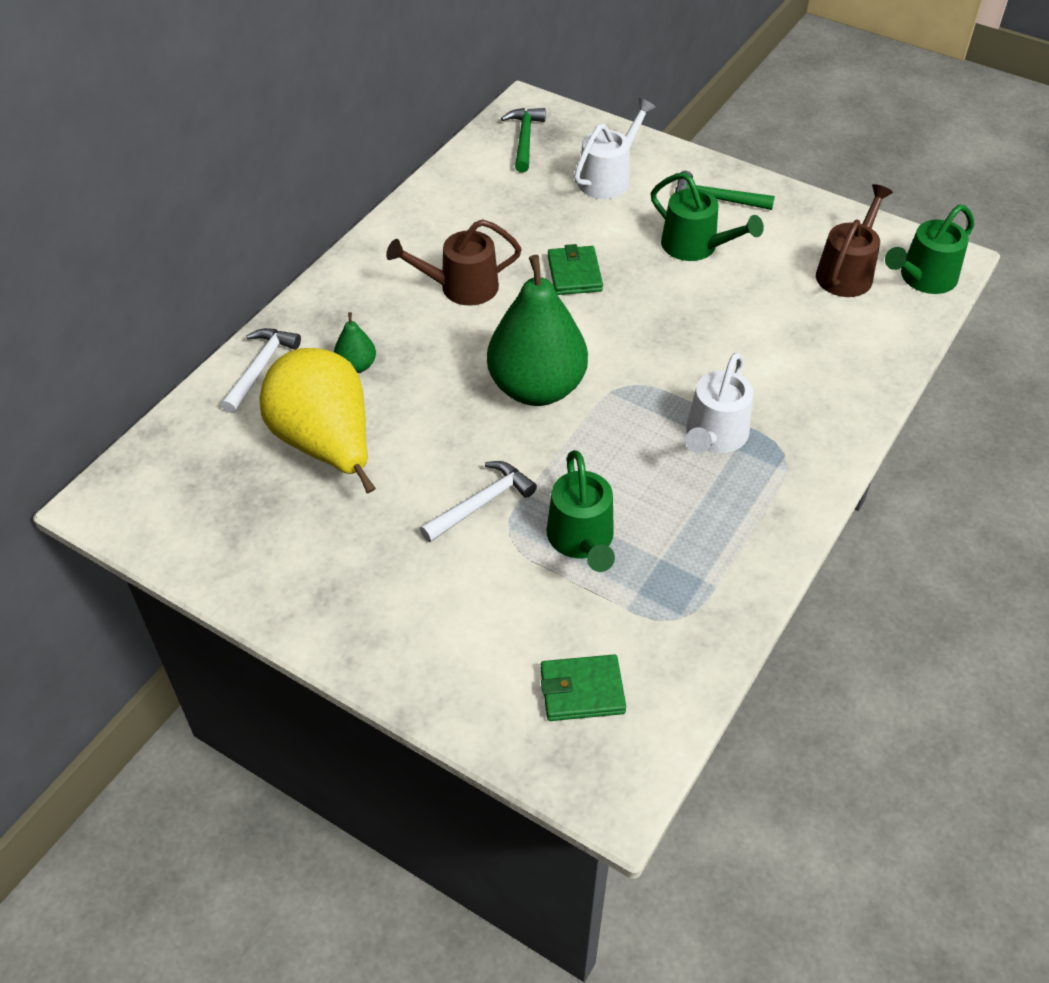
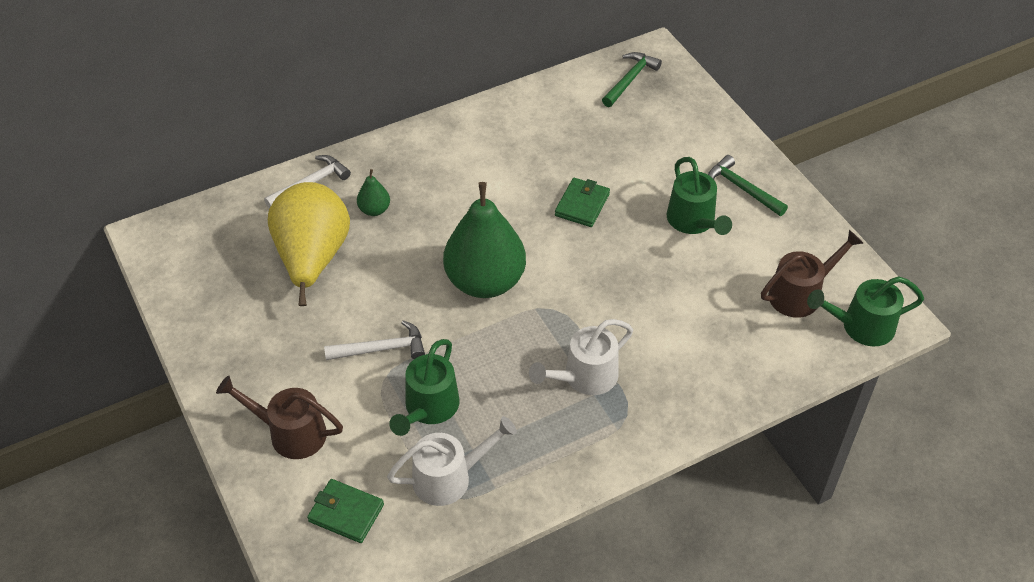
camera: 30 degrees right, 0 degrees up
brown watering can [386,219,522,306] -> brown watering can moved to [216,376,343,459]
white watering can [574,98,656,199] -> white watering can moved to [387,416,517,506]

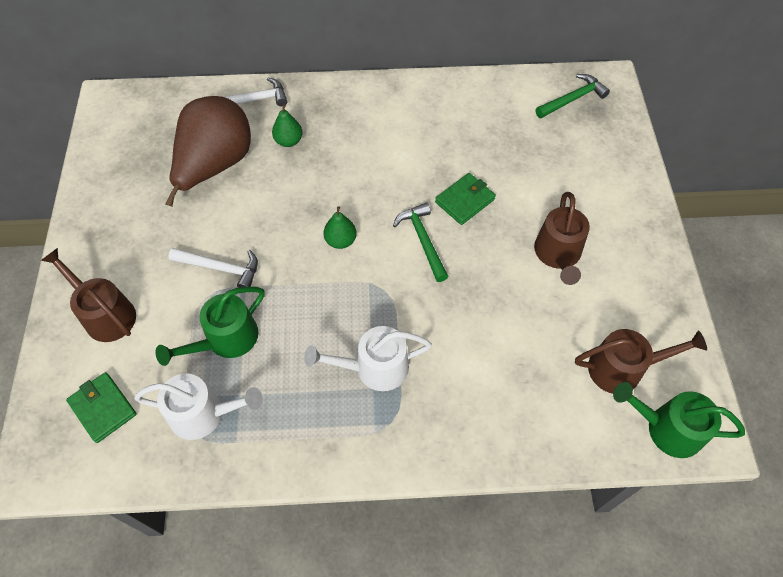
camera: 25 degrees right, 10 degrees up
yellow pear [268,182,350,306] -> brown pear [166,96,251,207]
green pear [443,182,526,298] -> green pear [323,206,357,249], size x0.43
green watering can [667,157,732,235] -> brown watering can [534,192,590,285]
green hammer [708,155,788,216] -> green hammer moved to [393,203,448,282]

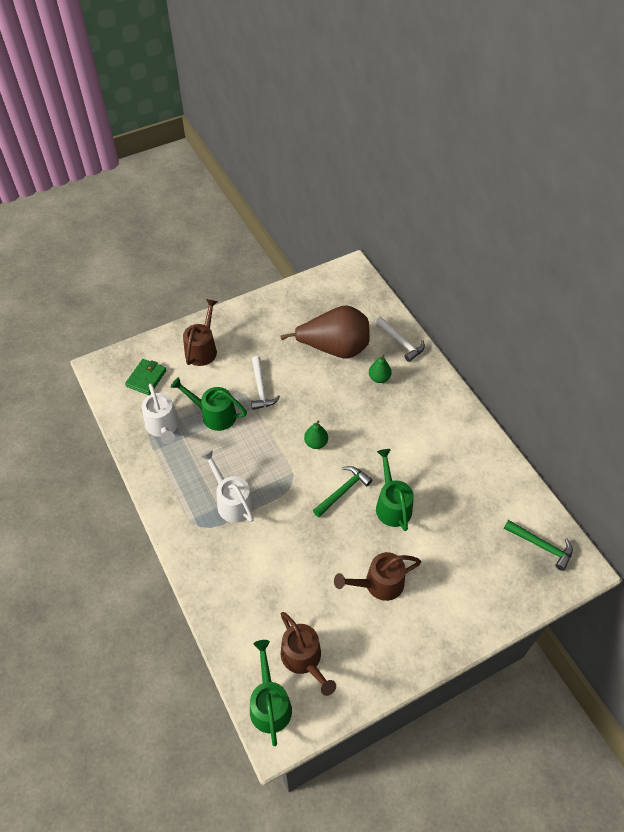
camera: 65 degrees right, 5 degrees down
green wallet [435,173,496,225] -> green watering can [376,449,414,531]

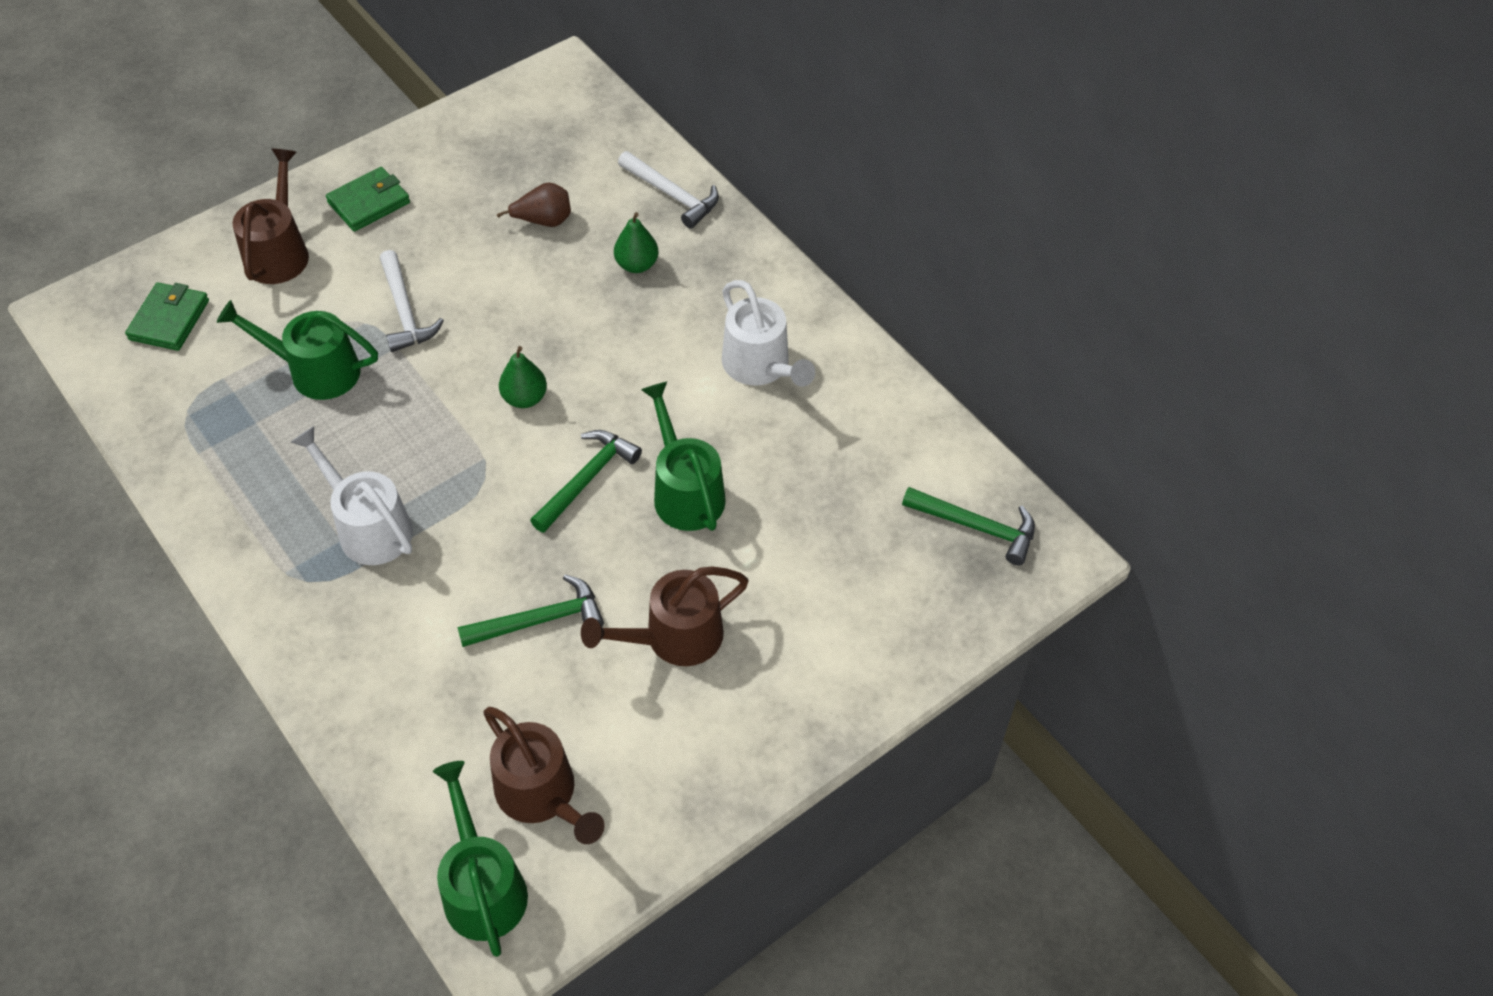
camera: 10 degrees left, 0 degrees up
white watering can [142,384,179,444] -> white watering can moved to [722,280,815,387]
brown pear [280,305,370,358] -> brown pear [497,182,571,227], size x0.43
none -> green wallet [326,167,410,232]
none -> green hammer [458,575,604,647]

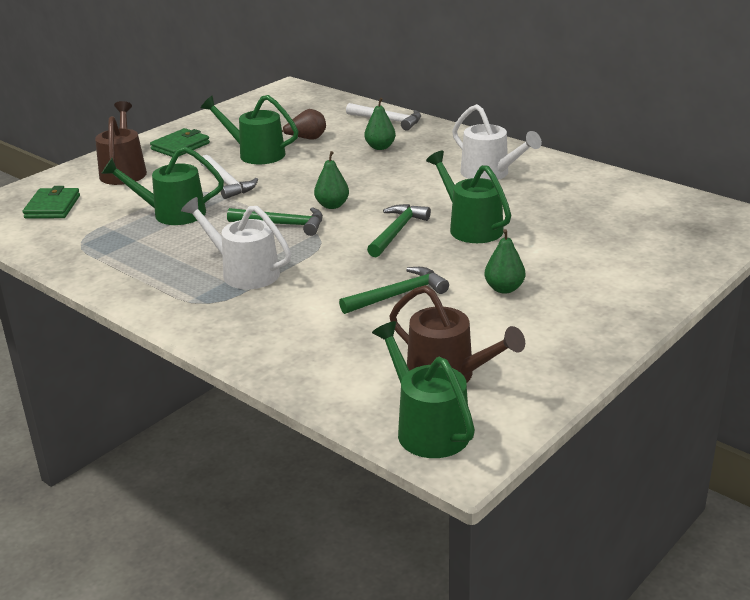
camera: 10 degrees left, 25 degrees down
brown watering can [581,566,749,666] -> green pear [484,229,525,294]
green hammer [902,487,1035,565] -> green hammer moved to [227,207,323,236]
none -> green watering can [201,95,299,164]

